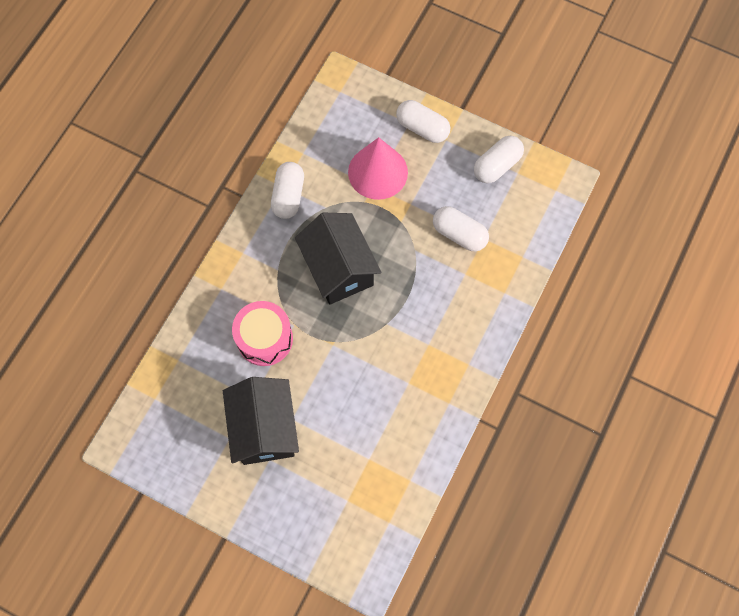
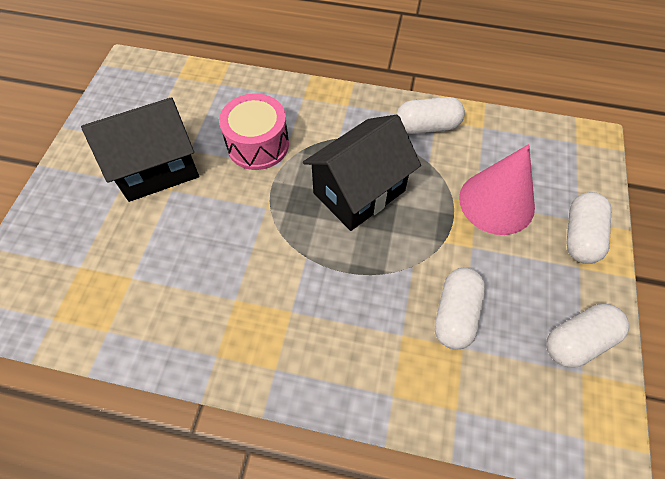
camera: 75 degrees right, 10 degrees down
white capsule [474,136,524,183] -> white capsule turned 60 degrees counterclockwise [546,304,629,368]

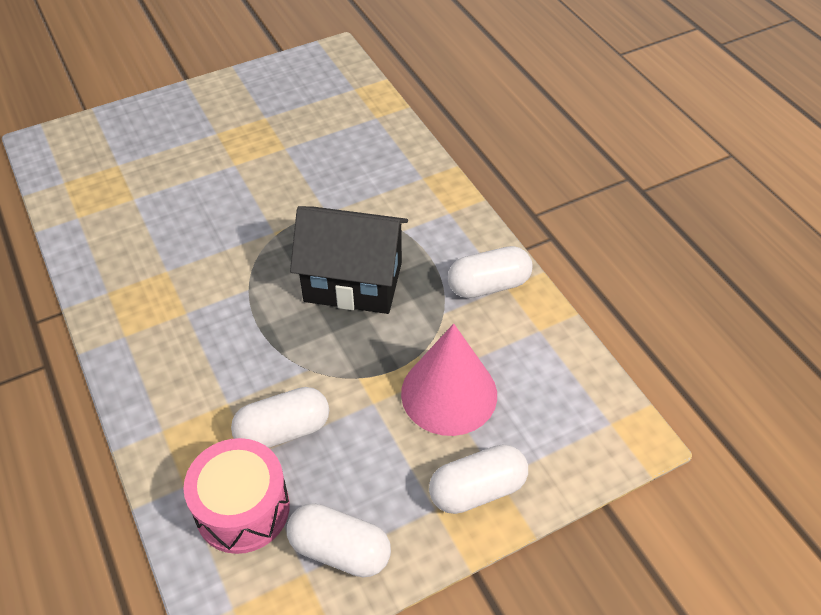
camera: 50 degrees right, 10 degrees down
black house [81,97,199,202] -> none
pink drum [219,93,289,170] -> pink drum moved to [184,438,290,554]
white capsule [396,97,465,134] -> white capsule turned 60 degrees counterclockwise [448,246,533,298]

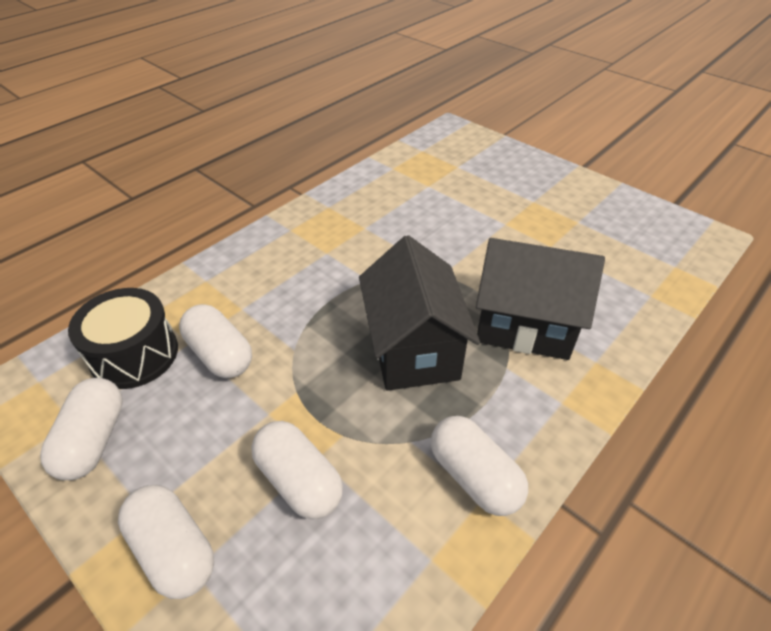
camera: 70 degrees right, 5 degrees down
pink drum [184,438,290,554] -> black drum [68,288,178,389]
pink cone [401,324,497,436] -> white capsule [251,421,343,519]
none -> black house [476,238,605,360]

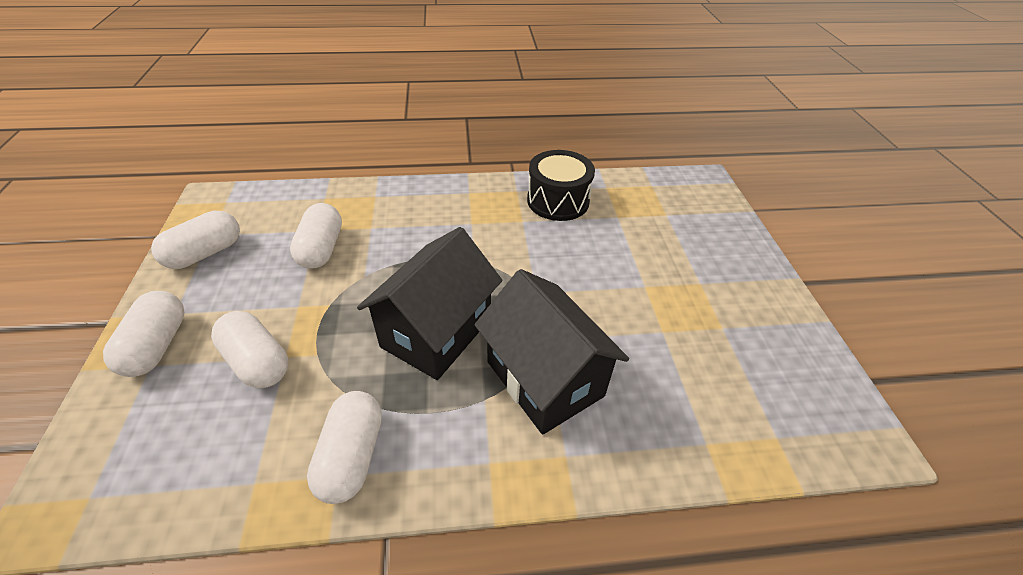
camera: 40 degrees right, 0 degrees up
black drum [68,288,178,389] -> black drum moved to [527,150,595,221]
white capsule [251,421,343,519] -> white capsule turned 45 degrees counterclockwise [211,311,288,388]

